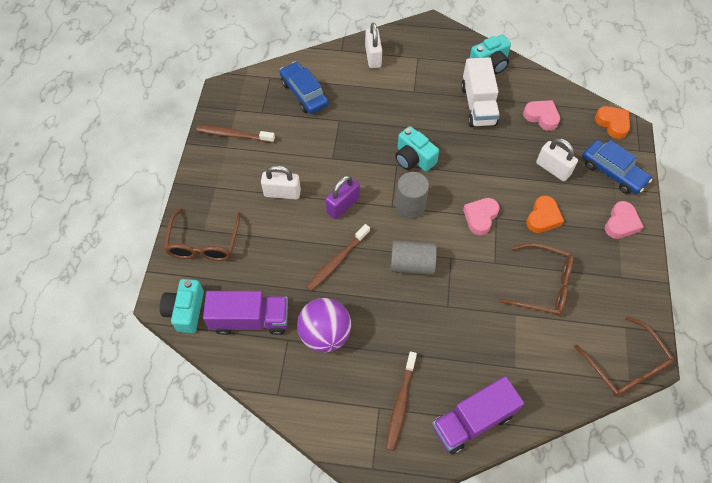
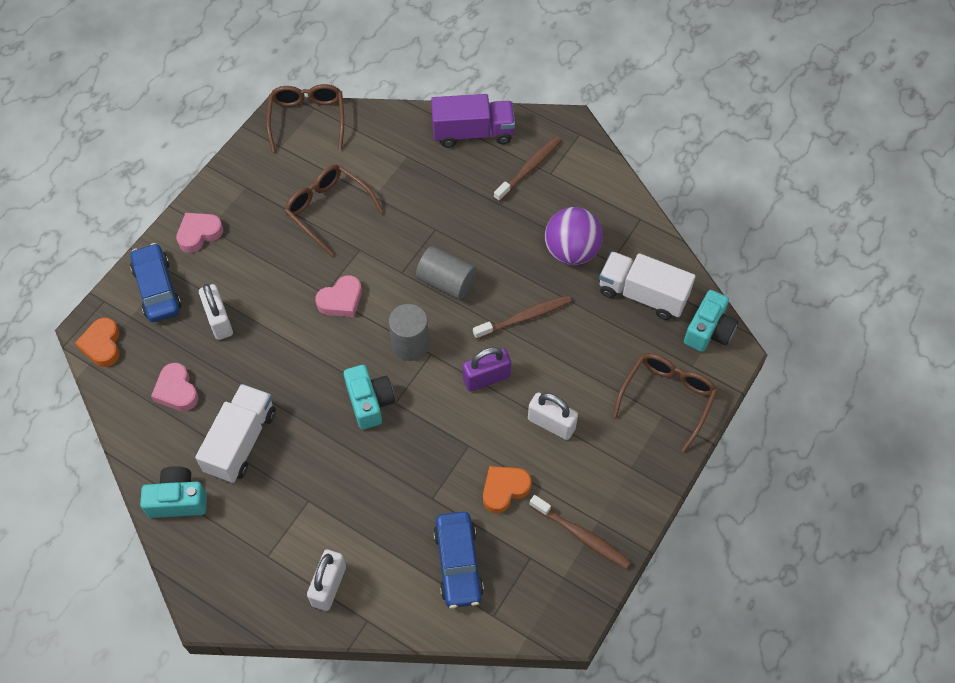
camera: 155 degrees left, 0 degrees up
purple truck [203,291,288,335] -> white truck [599,251,695,320]
orange heart [526,196,564,233] -> orange heart moved to [483,466,531,513]

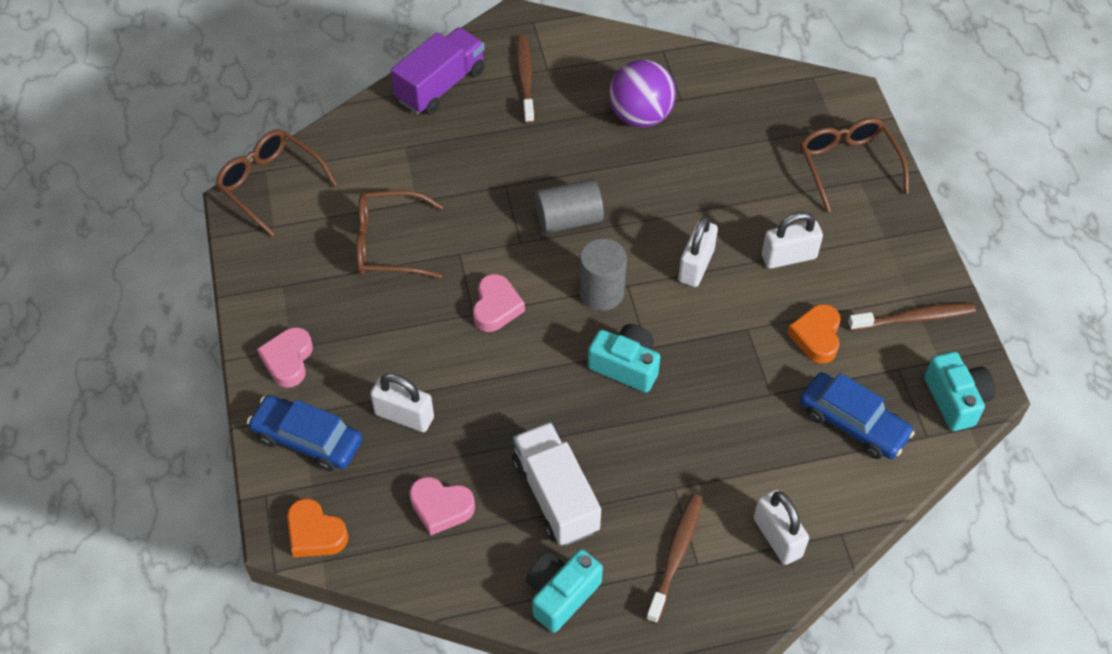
camera: 45 degrees left, 5 degrees down
purple padlock [463,347,511,392] -> white padlock [678,216,718,287]
brown toothbrush [473,295,572,339] -> brown toothbrush moved to [646,494,703,624]
white truck [599,251,695,320] -> none
turquoise camera [684,290,738,352] -> turquoise camera moved to [924,352,995,431]

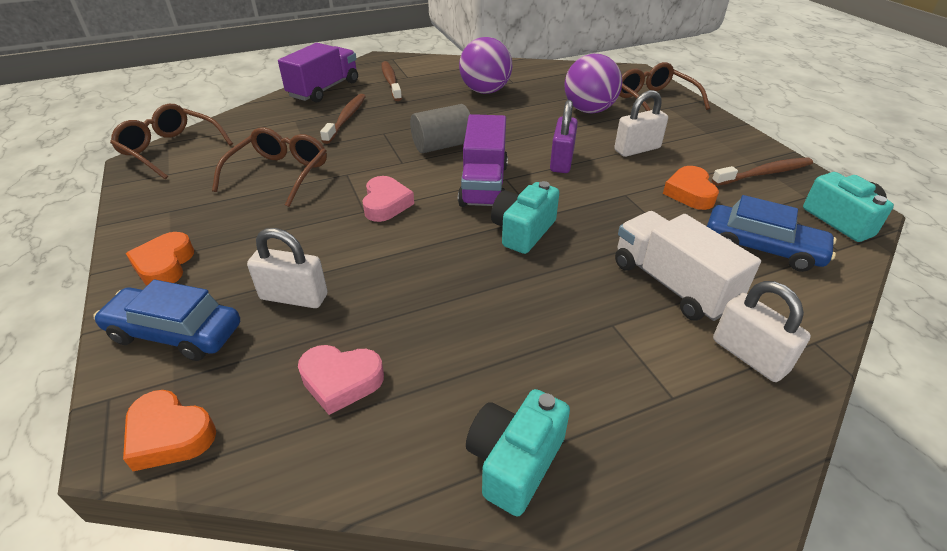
camera: 10 degrees left, 15 degrees down
pink heart [257,327,313,388] -> orange heart [126,232,194,286]
brown glasses [356,190,443,278] -> brown glasses turned 120 degrees clockwise [212,127,327,207]
white truck [512,422,601,546] -> white truck moved to [615,211,761,321]
grey cylinder [579,239,627,311] -> purple truck [458,114,508,207]
turquoise camera [588,324,660,393] -> turquoise camera turned 75 degrees counterclockwise [491,181,559,254]
brown toothbrush [646,494,703,624] -> brown toothbrush moved to [320,94,366,144]
white padlock [678,216,718,287] -> purple padlock [550,100,578,173]
none -> purple ball [564,54,622,113]

